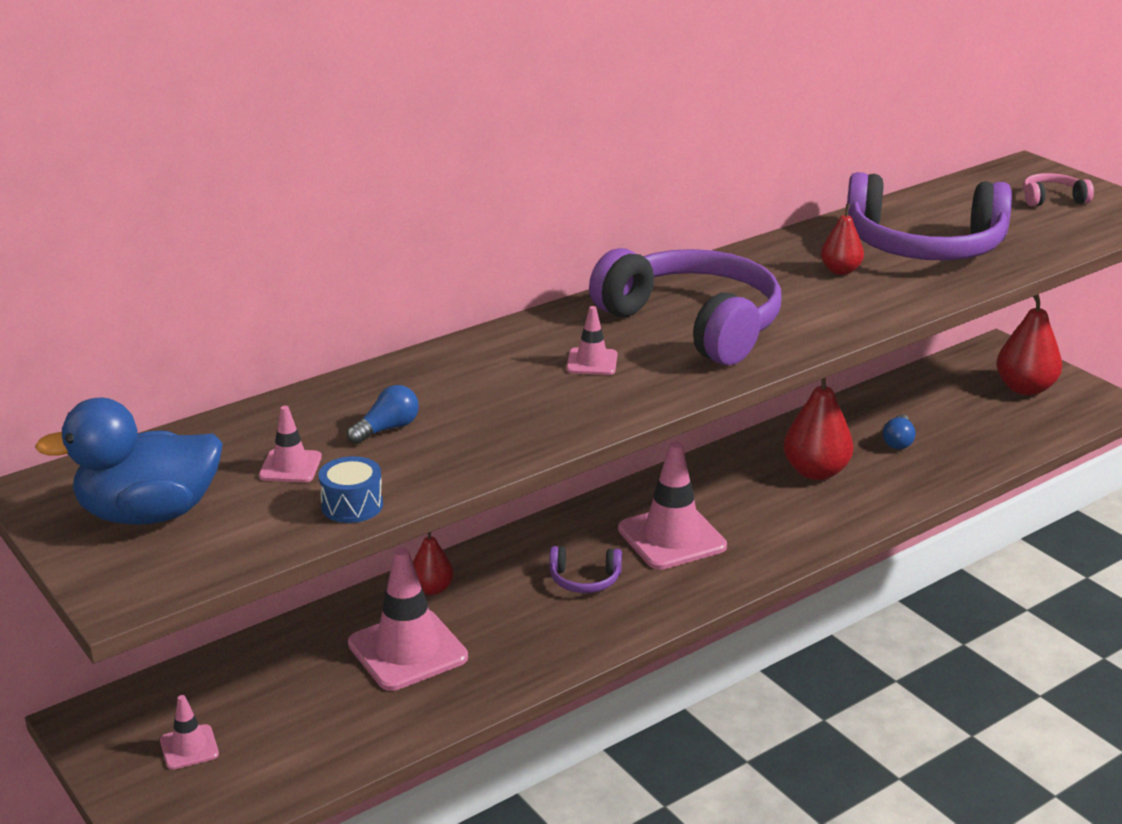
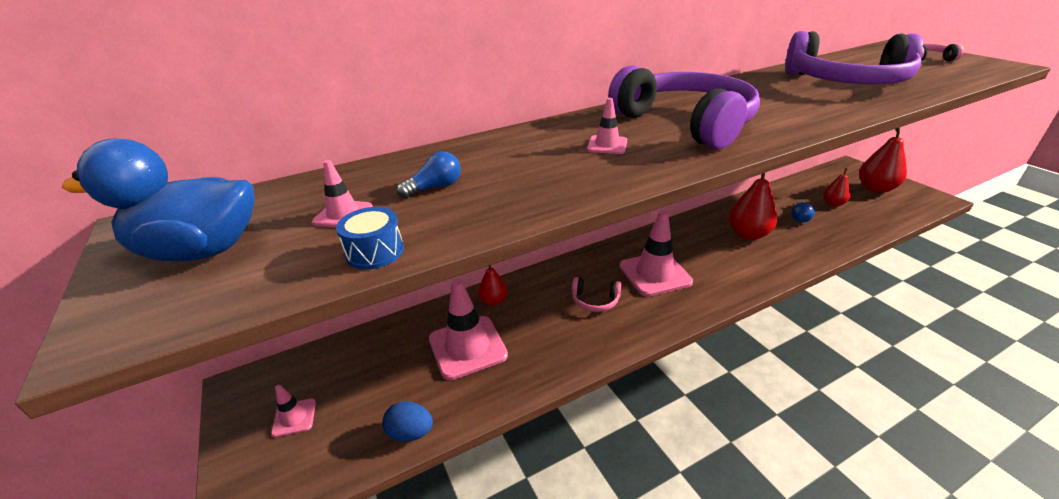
camera: 10 degrees right, 5 degrees up
purple headphones [549,546,622,593] -> pink headphones [572,277,621,312]
red pear [821,204,864,275] -> red pear moved to [823,168,850,207]
none -> blue egg [383,401,433,442]

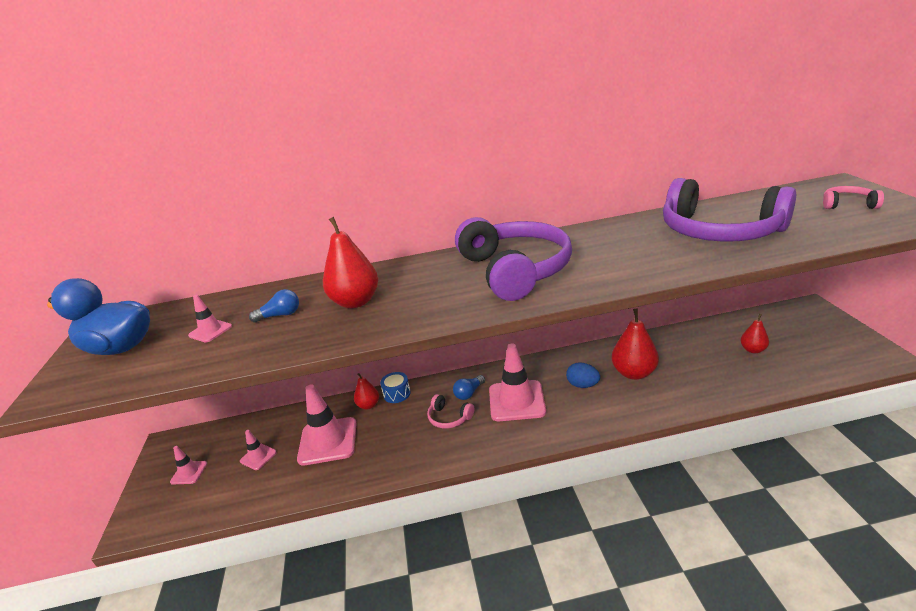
camera: 20 degrees right, 5 degrees down
blue drum [336,207,404,270] -> blue drum moved to [380,372,411,403]
blue egg [383,401,433,442] -> blue egg moved to [566,362,600,388]
pink traffic cone [587,98,627,154] -> pink traffic cone moved to [240,430,277,470]
blue light bulb [791,201,815,223] -> blue light bulb moved to [453,375,485,400]
red pear [859,127,907,193] -> red pear moved to [323,217,378,308]

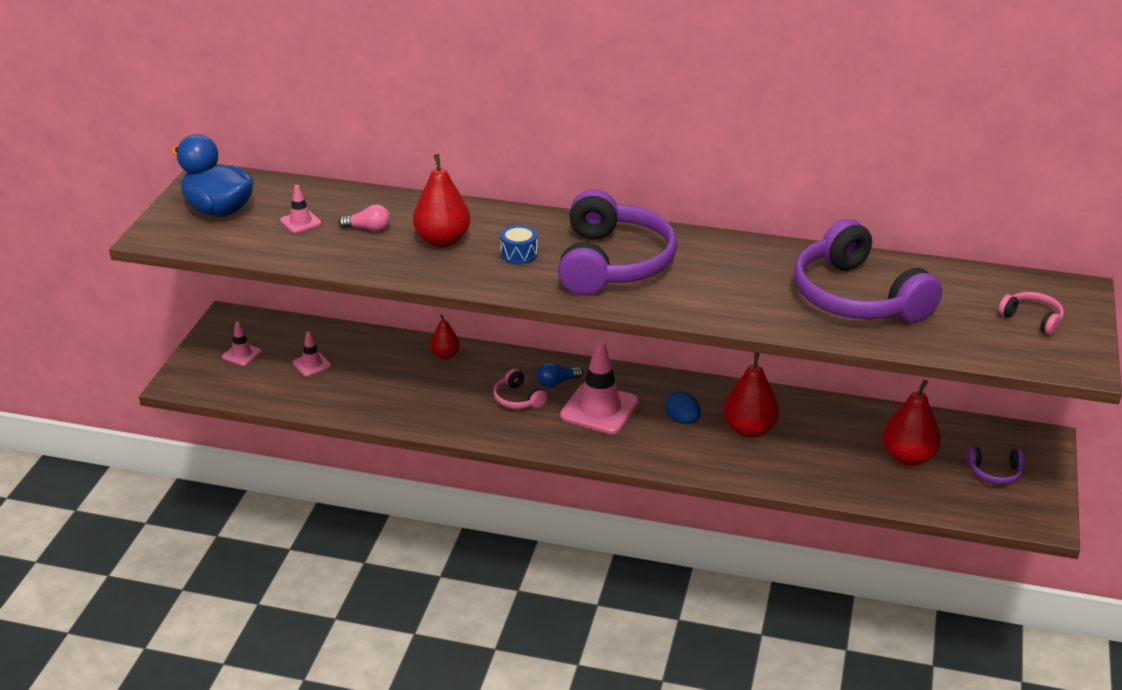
camera: 20 degrees right, 5 degrees up
blue light bulb [249,289,299,323] -> pink light bulb [338,204,390,232]
pink traffic cone [297,384,357,466] -> none
blue drum [380,372,411,403] -> blue drum moved to [500,225,538,264]
red pear [740,314,769,353] -> red pear [882,380,941,466], size x1.74
none -> purple headphones [966,447,1025,484]

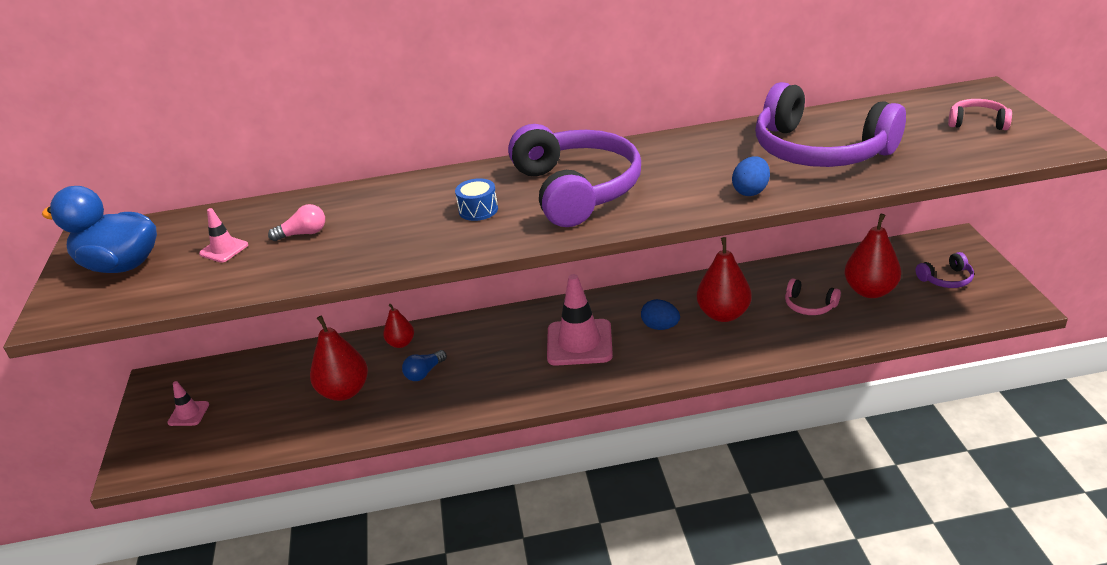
camera: 20 degrees left, 0 degrees up
pink traffic cone [293,331,331,376] -> none
red pear [413,154,471,247] -> red pear moved to [310,315,368,401]
pink headphones [493,369,547,409] -> pink headphones moved to [785,279,841,315]
blue light bulb [537,362,583,387] -> blue light bulb moved to [402,350,447,381]
none -> blue egg [732,156,770,196]

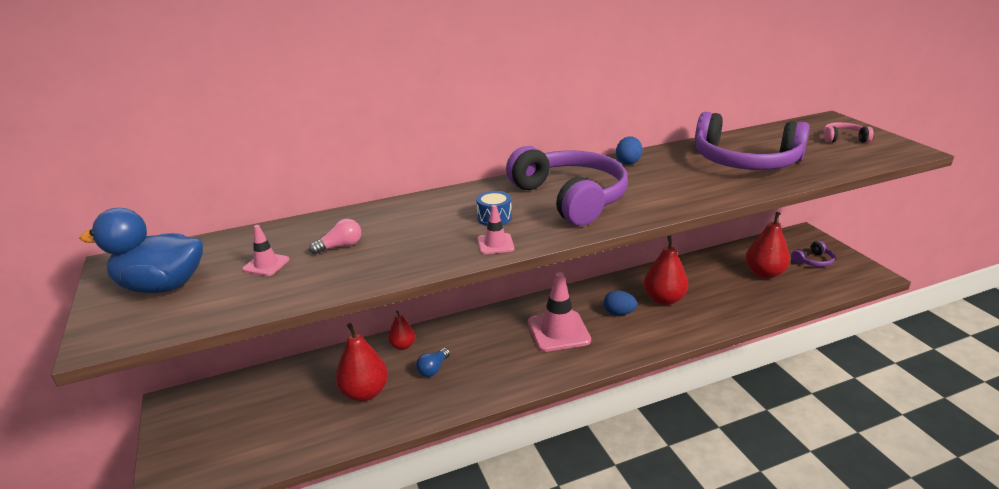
camera: 15 degrees left, 5 degrees down
pink traffic cone [167,381,209,426] -> pink traffic cone moved to [477,205,514,254]
blue egg [732,156,770,196] -> blue egg moved to [616,136,643,165]
pink headphones [785,279,841,315] -> none

